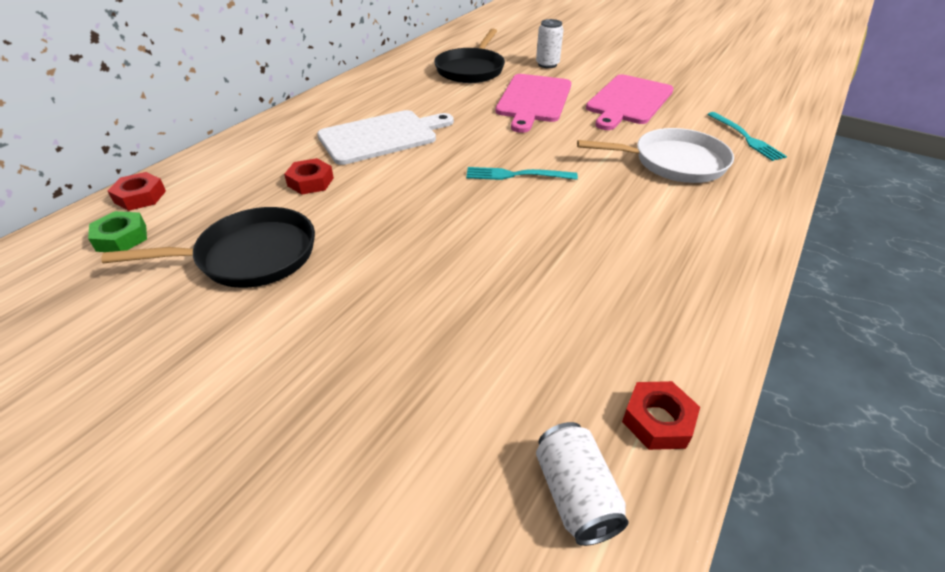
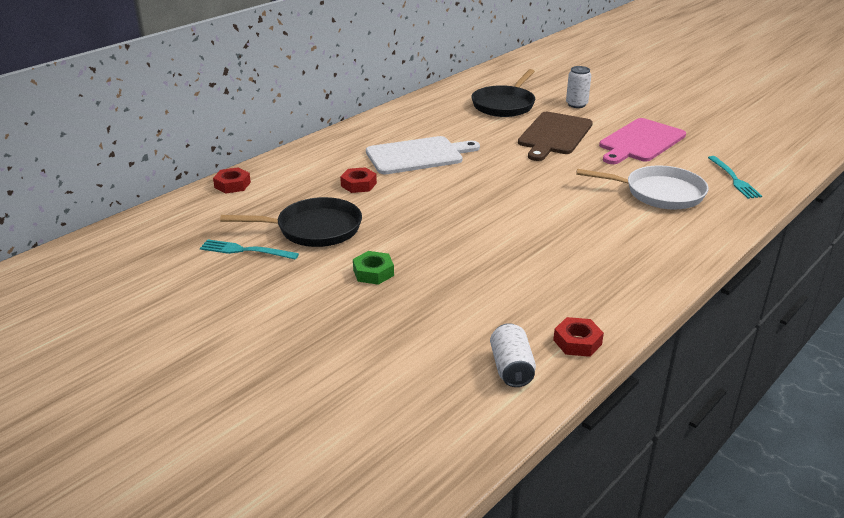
camera: 10 degrees right, 10 degrees down
green nut [88,211,147,252] -> green nut moved to [353,251,394,285]
turquoise fork [466,167,578,180] -> turquoise fork moved to [200,239,299,260]
pink cutting board [496,74,571,133] -> brown cutting board [518,112,593,161]

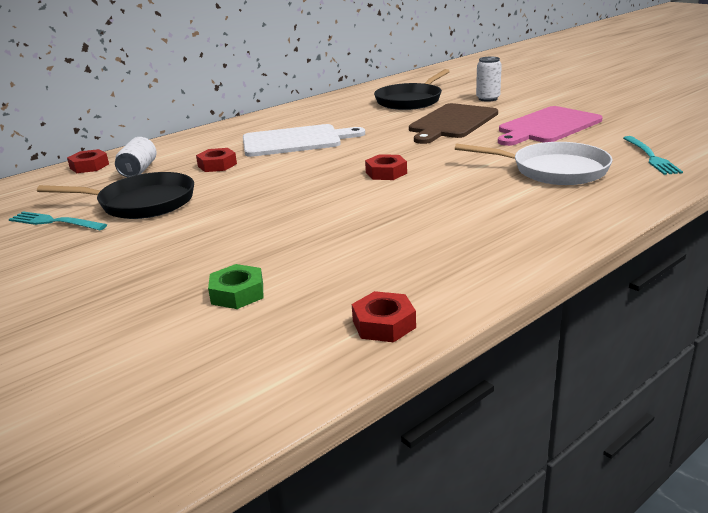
camera: 10 degrees right, 5 degrees down
green nut [353,251,394,285] -> green nut moved to [208,264,263,309]
white can [490,323,536,387] -> white can moved to [115,137,157,177]
none -> red nut [365,154,407,180]

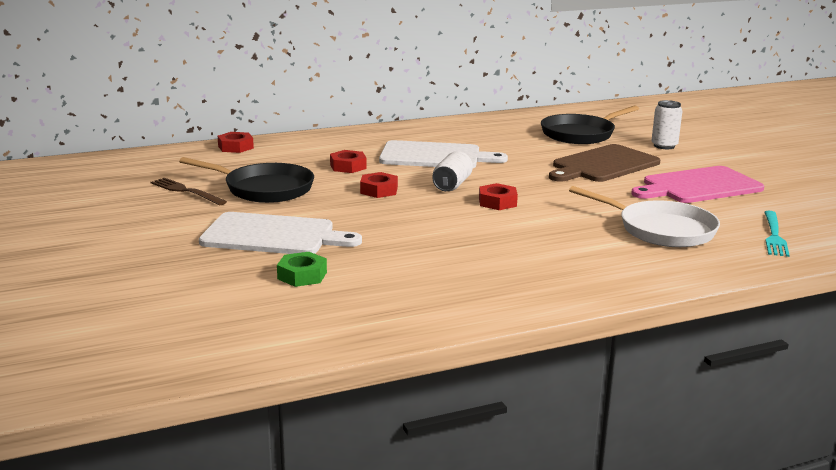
camera: 15 degrees right, 5 degrees down
turquoise fork [9,211,107,230] -> brown fork [151,178,227,205]
white can [115,137,157,177] -> white can moved to [432,151,473,191]
red nut [352,291,416,342] -> red nut moved to [360,172,398,198]
none -> white cutting board [199,212,362,254]

